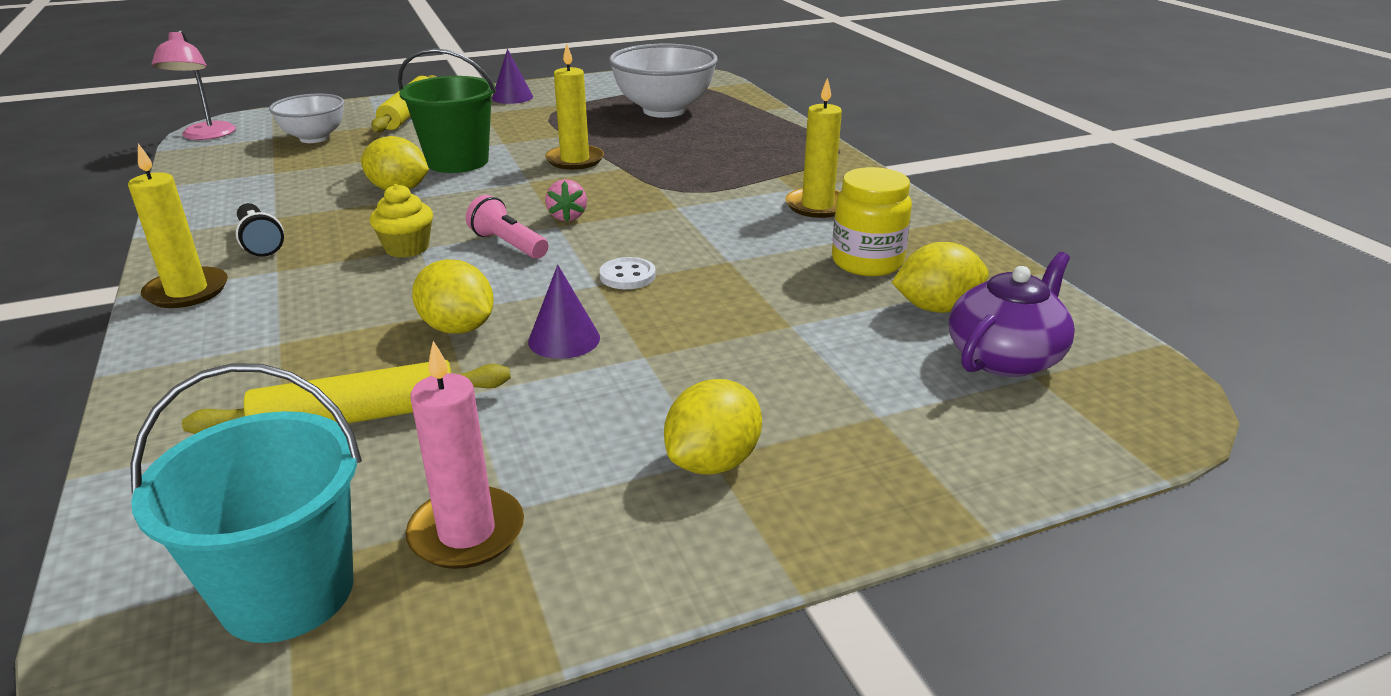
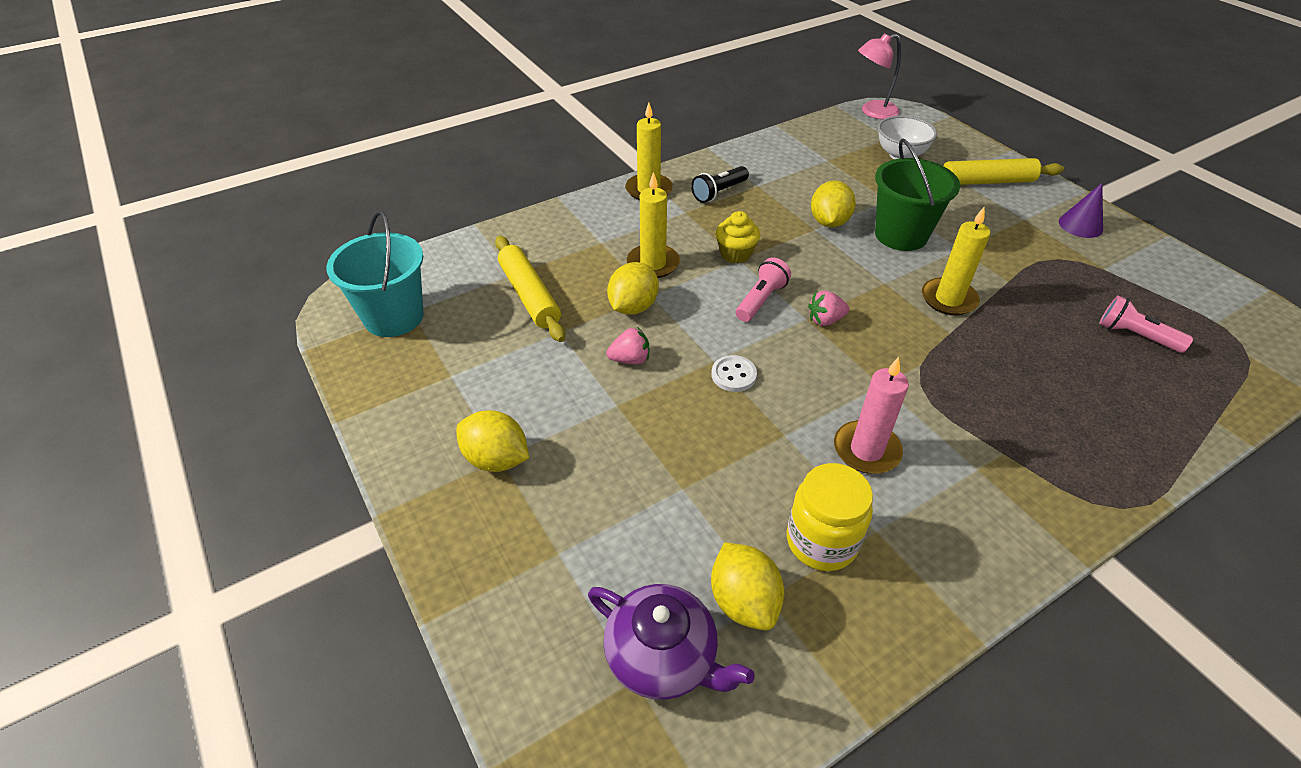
camera: 80 degrees right, 15 degrees up
pink candle [406,341,524,569] -> pink candle moved to [834,357,909,474]
purple cone [528,265,600,359] -> pink strawberry [606,327,649,364]
white bowl [609,44,718,118] -> pink flashlight [1099,295,1193,353]
yellow candle [785,77,842,218] -> yellow candle moved to [627,172,680,278]

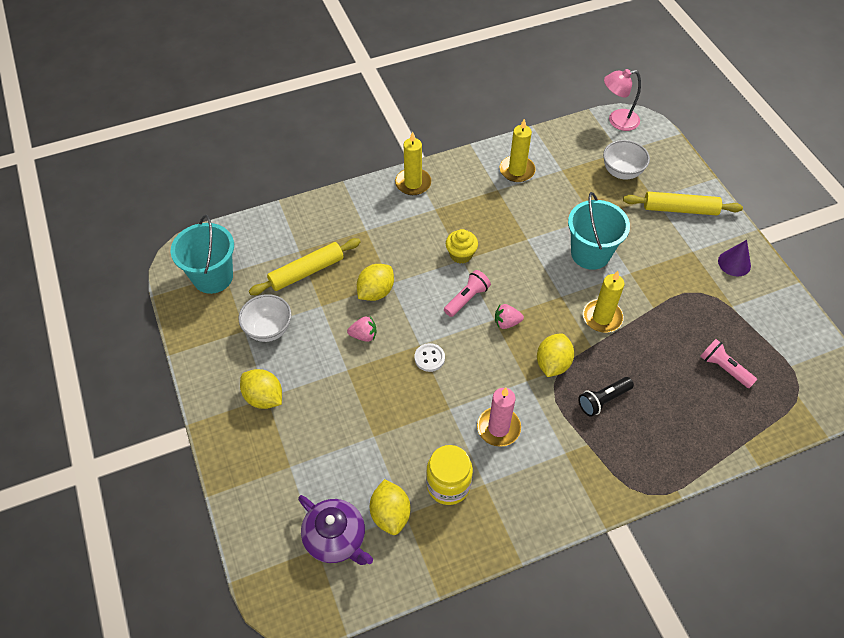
camera: 10 degrees right, 10 degrees up
yellow rolling pin [495,236,566,342] -> yellow rolling pin turned 75 degrees clockwise [249,238,361,295]
yellow candle [627,172,680,278] -> yellow candle moved to [500,119,536,182]
black flashlight [691,166,749,203] -> black flashlight moved to [578,377,634,417]
yellow lemon [811,180,856,227] -> yellow lemon moved to [537,333,574,377]
green bucket [875,139,960,251] -> turquoise bucket [568,192,630,270]
none -> white bowl [238,294,292,342]

